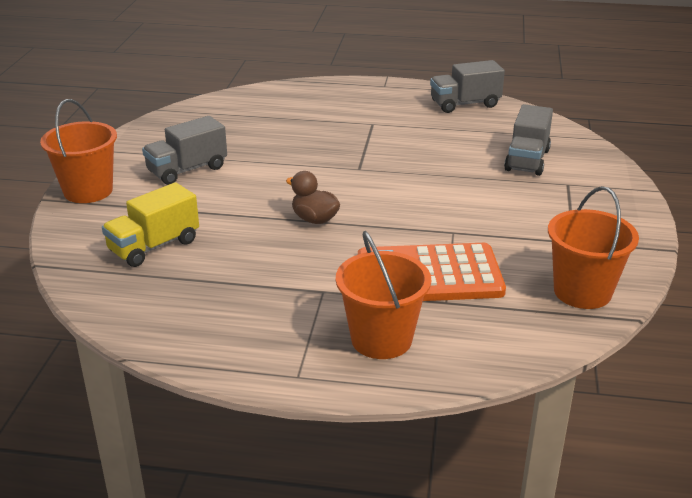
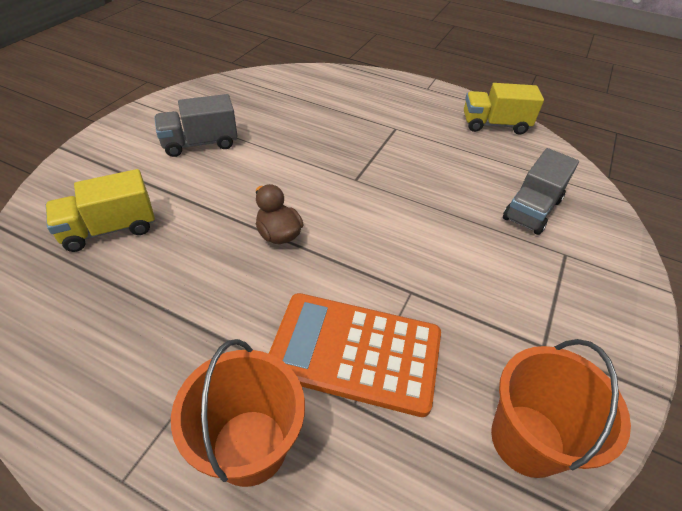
camera: 15 degrees right, 15 degrees up
orange bucket [40,99,117,203] -> none
grey truck [430,60,505,113] -> yellow truck [464,83,544,135]

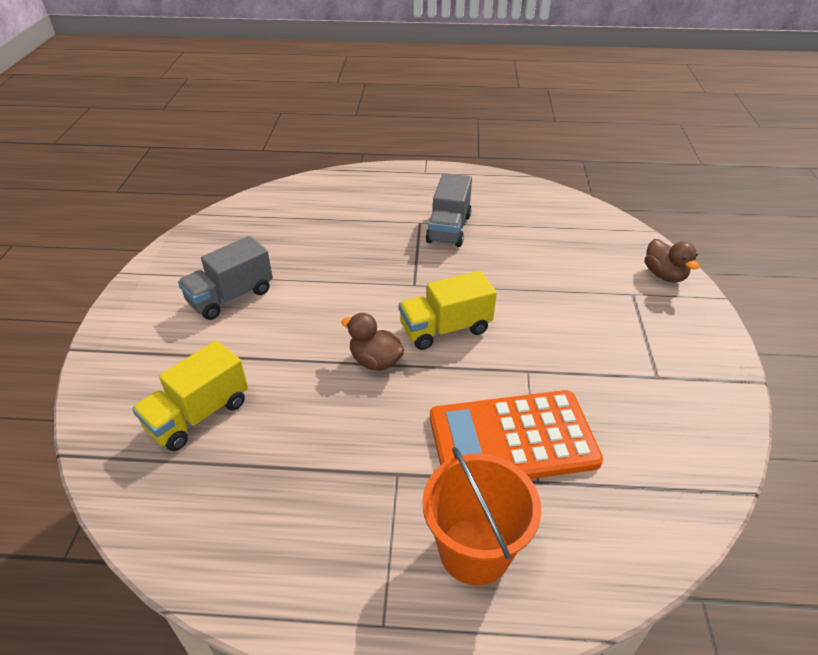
camera: 20 degrees left, 5 degrees down
yellow truck [464,83,544,135] -> yellow truck moved to [399,271,497,350]
orange bucket [491,339,631,478] -> none
grey truck [503,148,579,235] -> grey truck moved to [426,173,472,247]
none -> brown duck [645,239,699,283]

